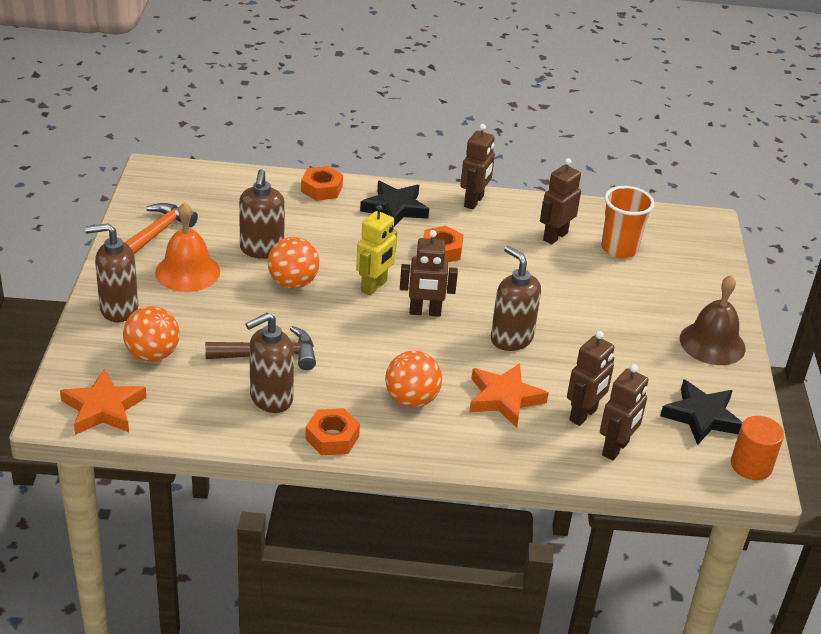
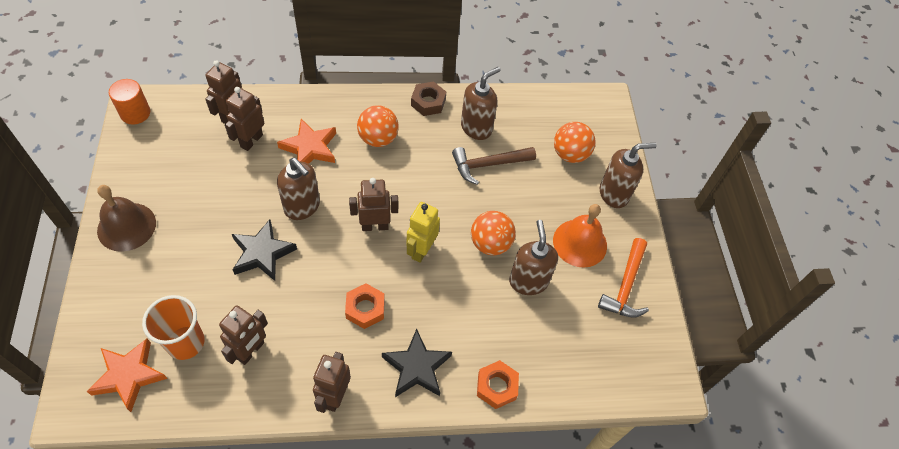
camera: 170 degrees right, 20 degrees up
orange star [60,369,146,435] -> orange star moved to [87,338,168,412]
orange nut [305,408,360,455] -> brown nut [411,81,446,116]
black star [660,379,742,445] -> black star moved to [232,219,297,281]

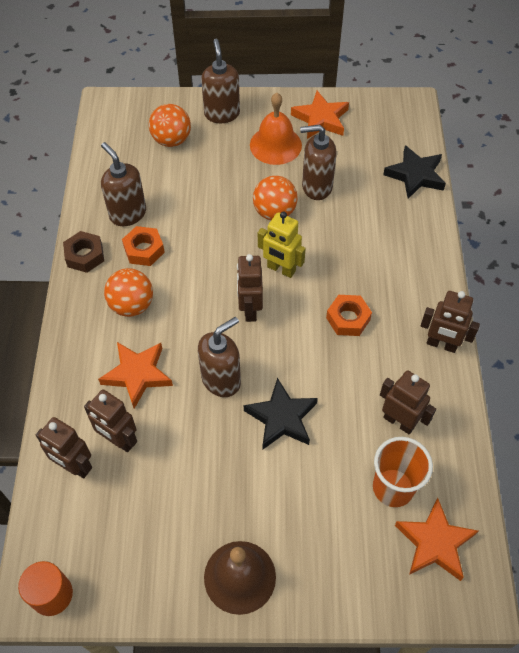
camera: 80 degrees left, 0 degrees up
black star [382,329,452,397] -> black star moved to [383,145,446,199]
brown hammer [452,147,536,185] -> none
orange nut [477,360,519,409] -> orange nut moved to [122,226,165,266]
orange hammer [598,238,649,317] -> orange star [291,91,349,139]

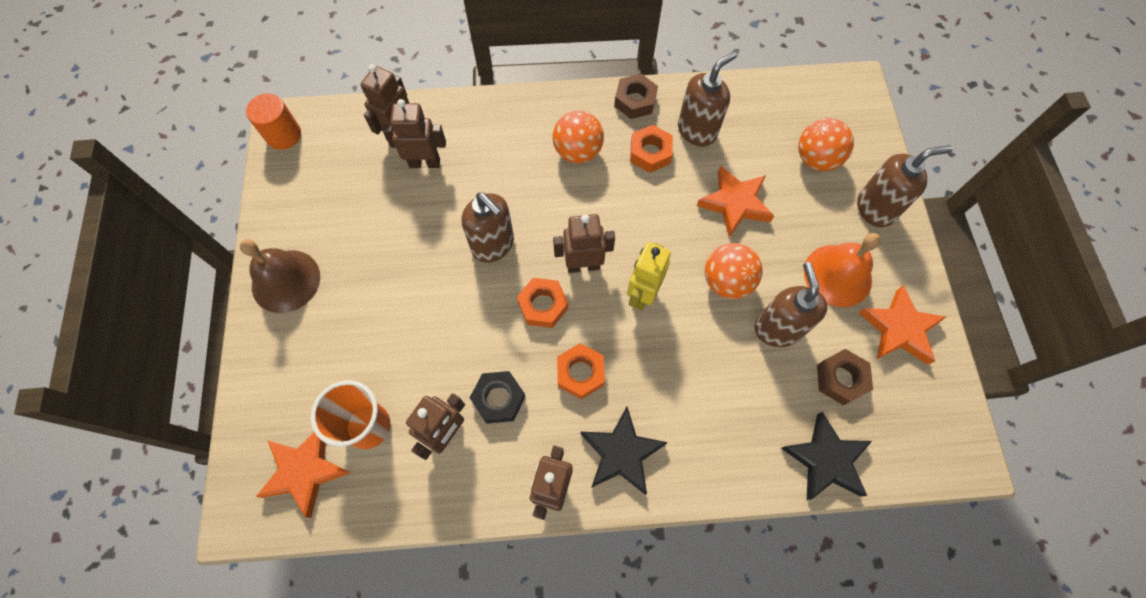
camera: 85 degrees right, 10 degrees up
brown robot [84,389,137,452] -> brown robot turned 60 degrees clockwise [383,99,446,168]
orange star [98,342,173,409] -> orange star moved to [697,165,774,237]
black star [244,378,318,449] -> black star moved to [581,407,668,495]
none -> black nut [470,371,525,424]
none -> orange nut [517,278,568,328]
none -> brown nut [817,349,873,405]

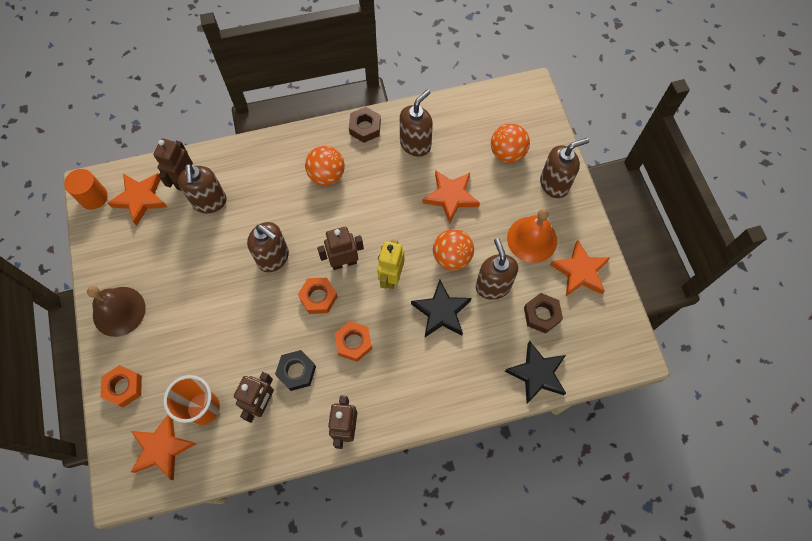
camera: 10 degrees left, 0 degrees up
brown robot [383,99,446,168] -> brown soap dispenser [178,164,226,213]
black star [581,407,668,495] -> black star moved to [411,280,471,337]
orange nut [630,125,673,173] -> orange nut moved to [100,365,142,407]
none -> orange star [108,173,167,226]

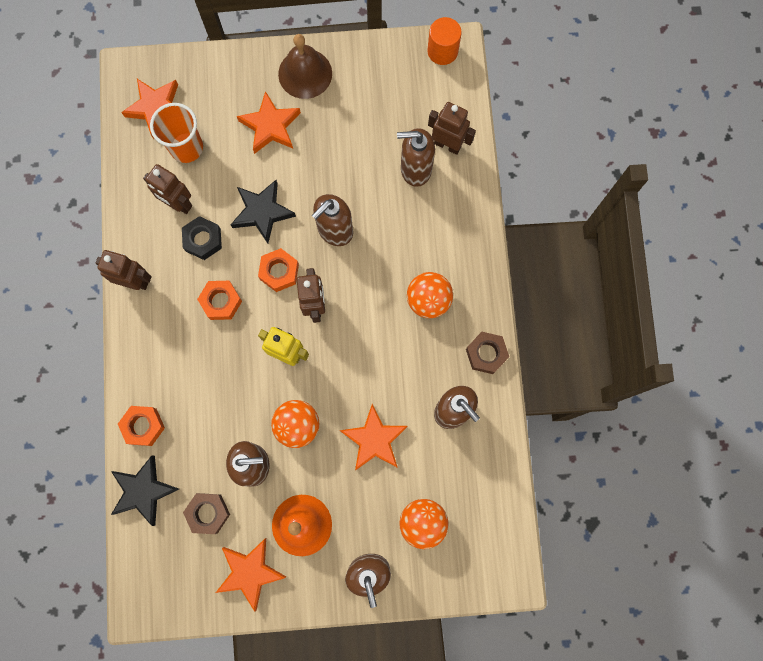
camera: 100 degrees right, 10 degrees up
orange nut [100,365,142,407] -> orange nut moved to [118,406,165,446]
orange star [108,173,167,226] -> orange star moved to [237,91,301,154]
black star [411,280,471,337] -> black star moved to [231,180,296,244]

